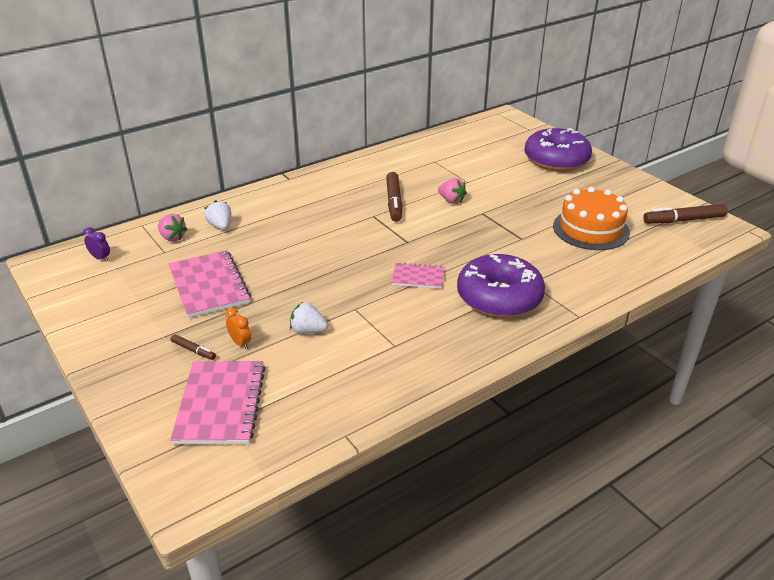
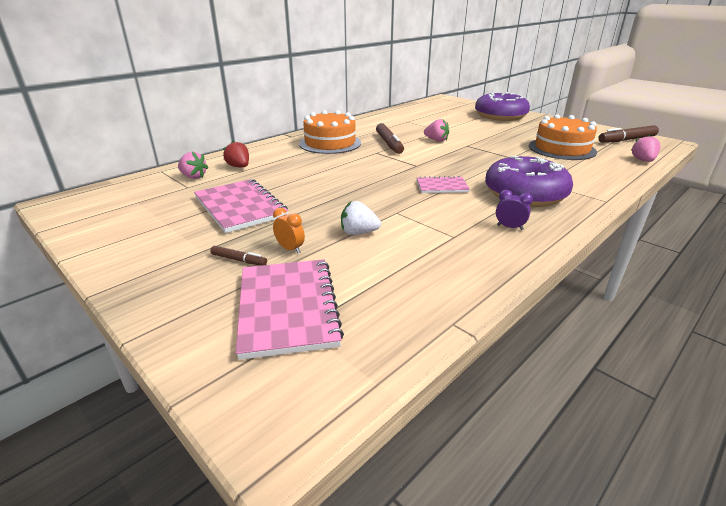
camera: 10 degrees left, 5 degrees down
purple clock [83,227,110,262] -> purple clock moved to [496,190,533,230]
white strawberry [205,200,231,230] -> red strawberry [223,141,249,168]
none -> orange cake [299,110,361,154]
none -> pink strawberry [631,135,660,162]

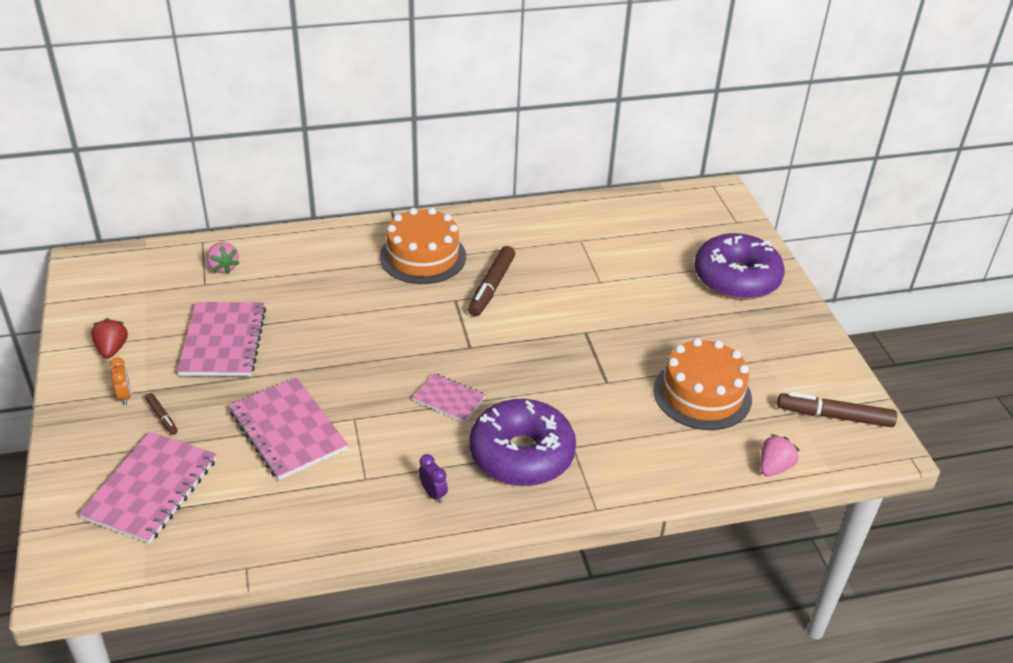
camera: 30 degrees right, 10 degrees up
red strawberry [223,141,249,168] -> red strawberry moved to [91,318,128,359]
orange clock [273,208,305,253] -> orange clock moved to [110,357,131,405]
white strawberry [341,201,381,235] -> pink notebook [229,377,348,480]
pink strawberry [424,119,449,142] -> none

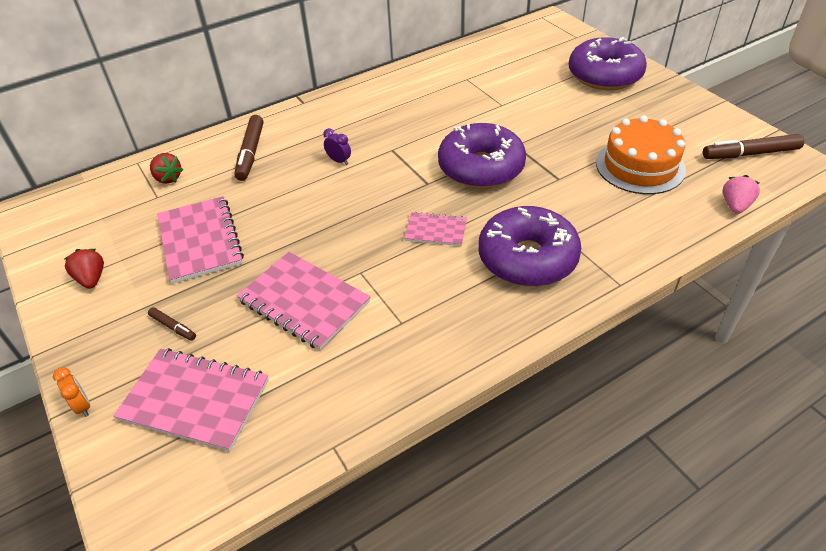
camera: 15 degrees left, 5 degrees up
pink notebook [78,432,216,544] -> pink notebook turned 75 degrees counterclockwise [113,348,269,452]
orange clock [110,357,131,405] -> orange clock moved to [53,367,90,417]
pink strawberry [207,242,240,274] -> red strawberry [150,153,183,184]
orange cake [380,208,466,284] -> none
purple clock [419,454,448,503] -> purple clock moved to [323,128,351,165]
brown marker [468,246,515,316] -> brown marker moved to [234,115,264,181]
none -> purple donut [438,123,526,188]

